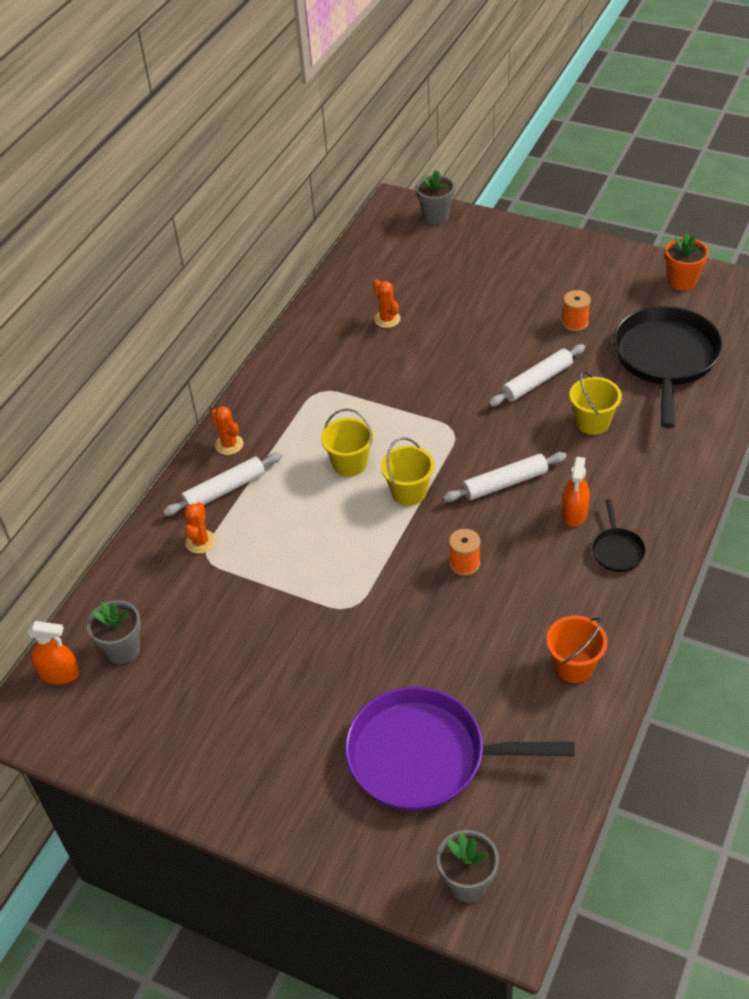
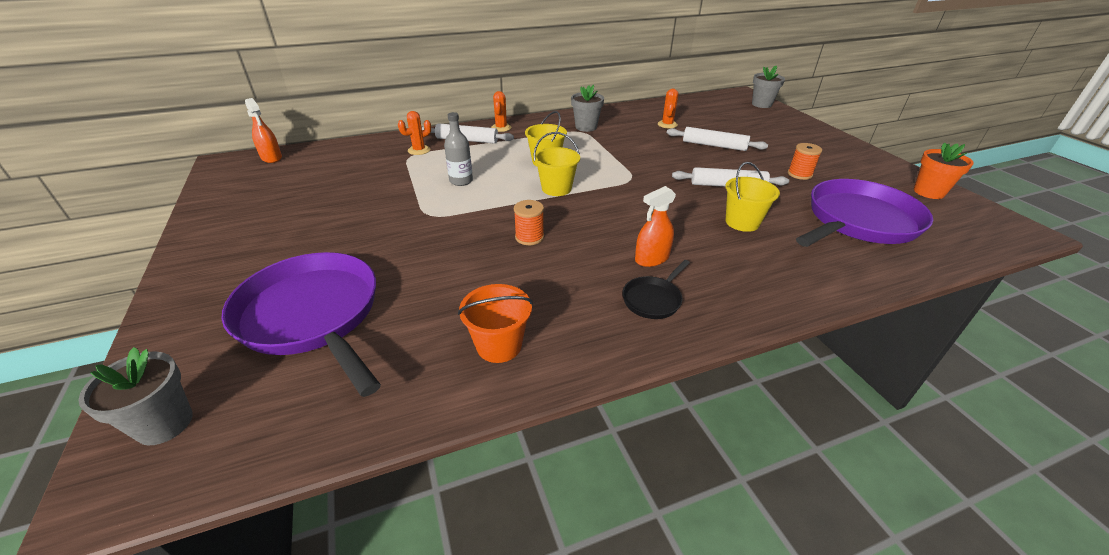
camera: 40 degrees right, 10 degrees down
grey flower pot [87,600,141,664] -> grey flower pot moved to [571,85,604,132]
white rolling pin [443,452,567,502] -> white rolling pin moved to [667,127,768,151]
black pan [613,306,723,428] -> purple pan [796,179,933,247]
none -> grey bottle [444,112,473,186]

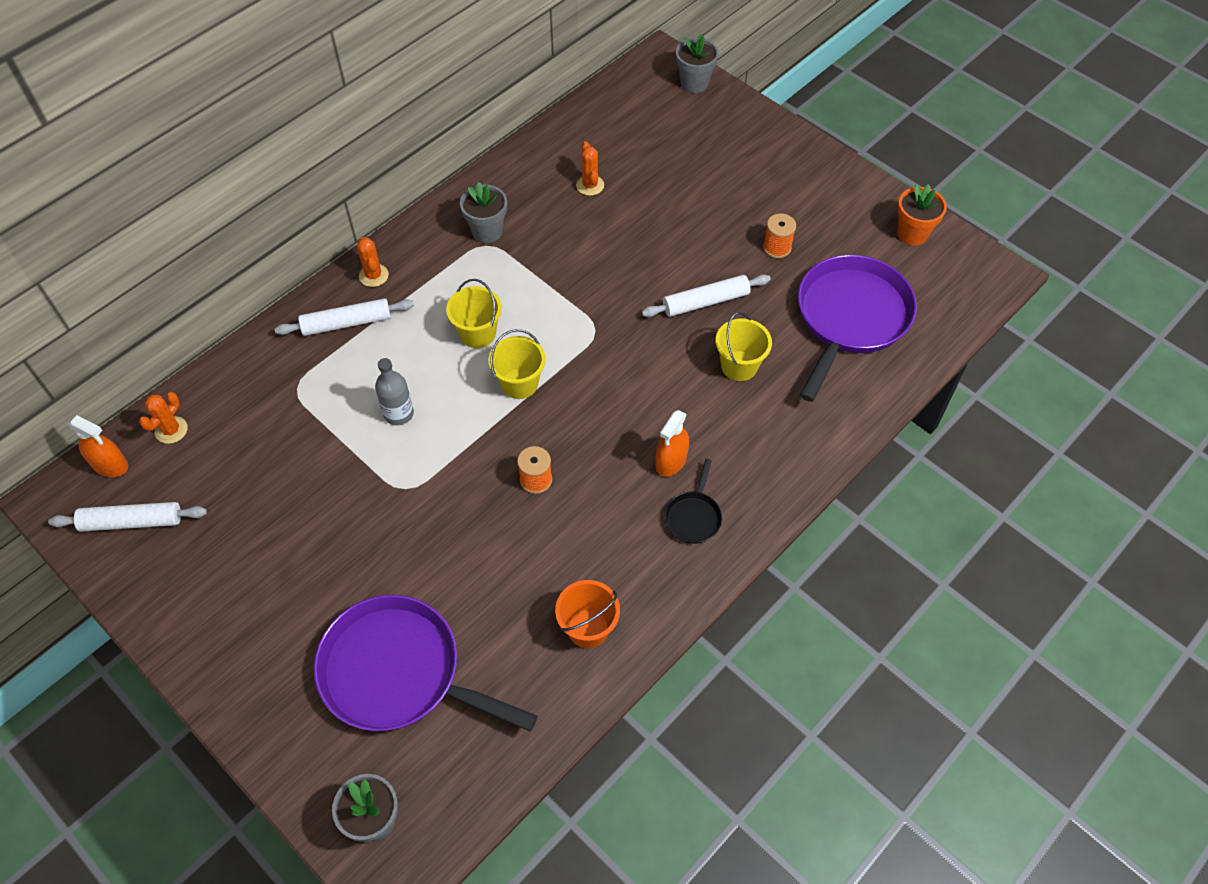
camera: 25 degrees left, 20 degrees up
orange cactus [398,111,431,155] -> orange cactus moved to [139,392,188,444]
white rolling pin [667,127,768,151] -> white rolling pin moved to [48,502,207,532]

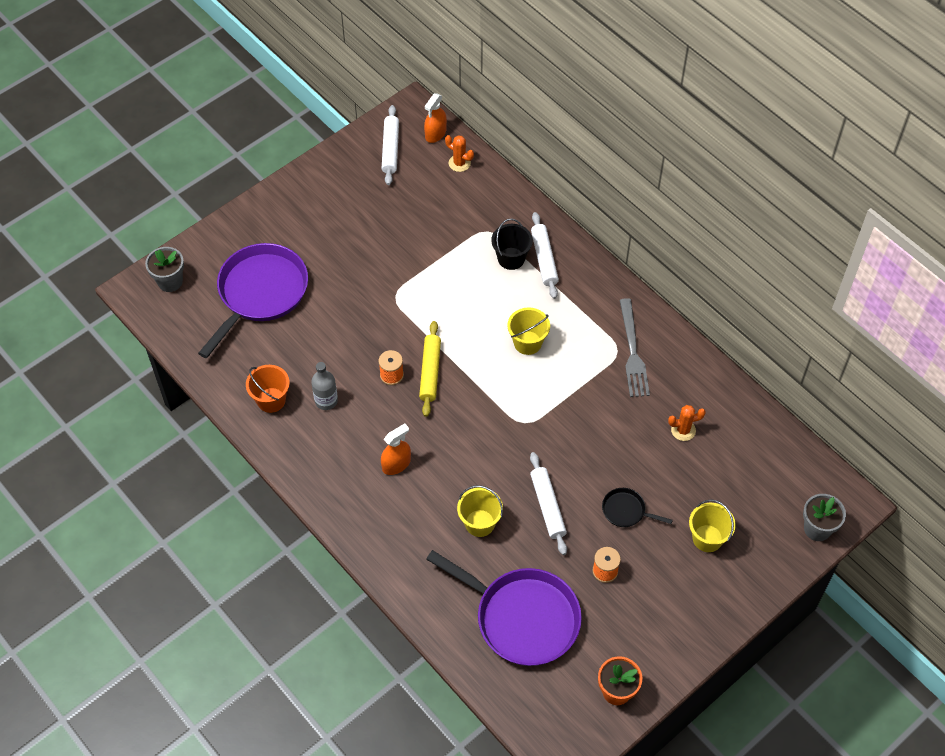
camera: 95 degrees right, 0 degrees up
orange cactus [357,237,389,287] -> none
grey bottle [375,358,414,425] -> grey bottle moved to [311,362,338,410]
grey flower pot [460,182,507,243] -> grey fork [620,298,650,397]
yellow bucket [489,329,546,399] -> yellow bucket moved to [689,499,736,552]
orange spray bottle [656,410,689,477] -> orange spray bottle turned 105 degrees clockwise [381,424,411,475]
black pan [665,459,722,544] -> black pan moved to [602,488,673,527]
none -> yellow rolling pin [419,321,441,417]
none -> black bucket [491,219,533,270]

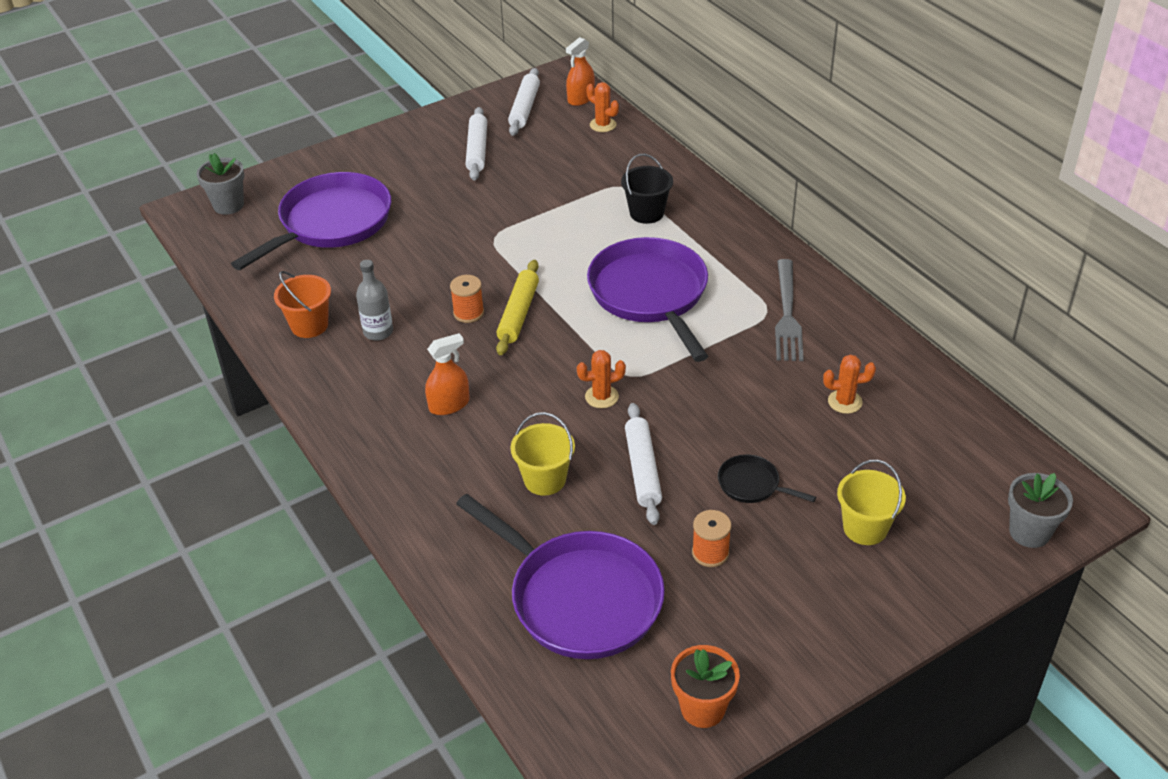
camera: 10 degrees right, 15 degrees down
yellow bucket [507,307,550,355] -> purple pan [587,237,708,362]
white rolling pin [531,212,559,299] -> white rolling pin moved to [465,107,487,180]
none -> orange cactus [577,350,626,408]

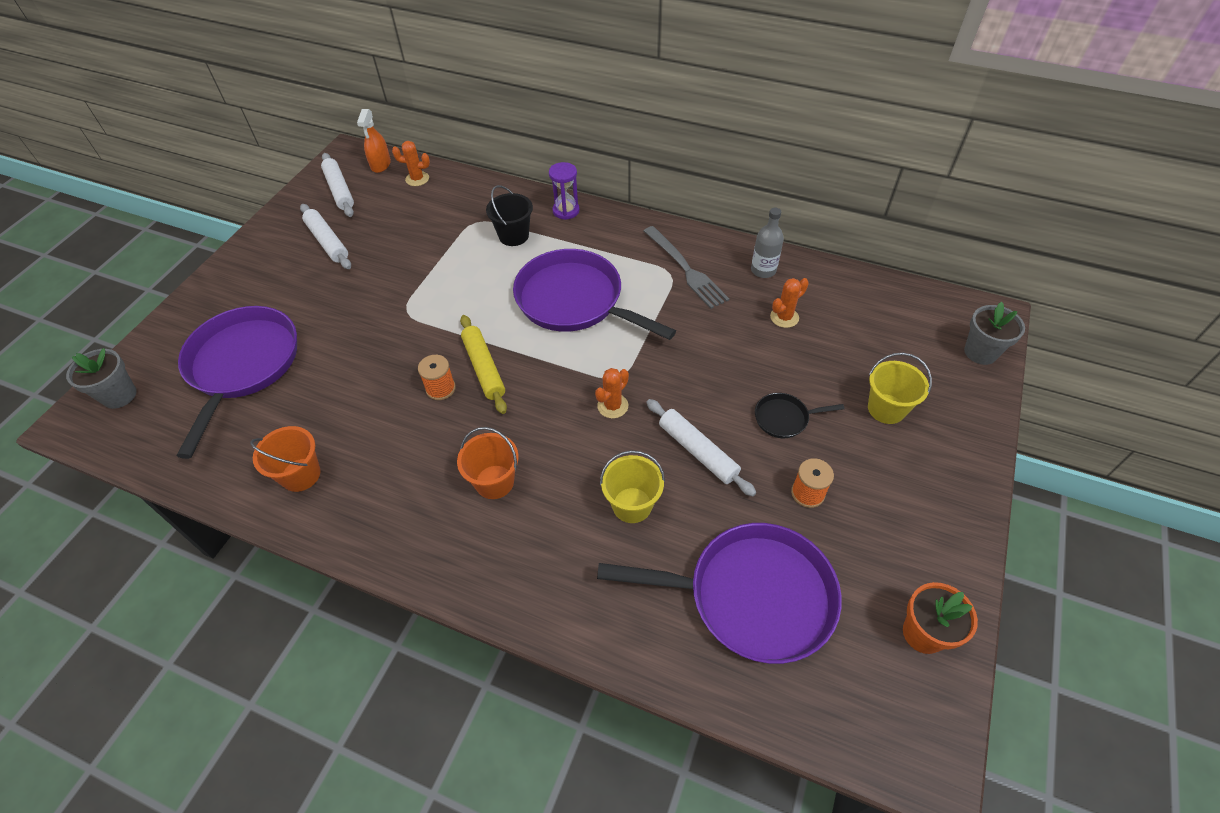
camera: 35 degrees left, 10 degrees up
grey bottle [356,260,393,341] -> grey bottle moved to [751,208,784,278]
orange spray bottle [425,333,470,415] -> orange bucket [457,427,519,499]
none -> purple hourglass [549,162,580,220]

